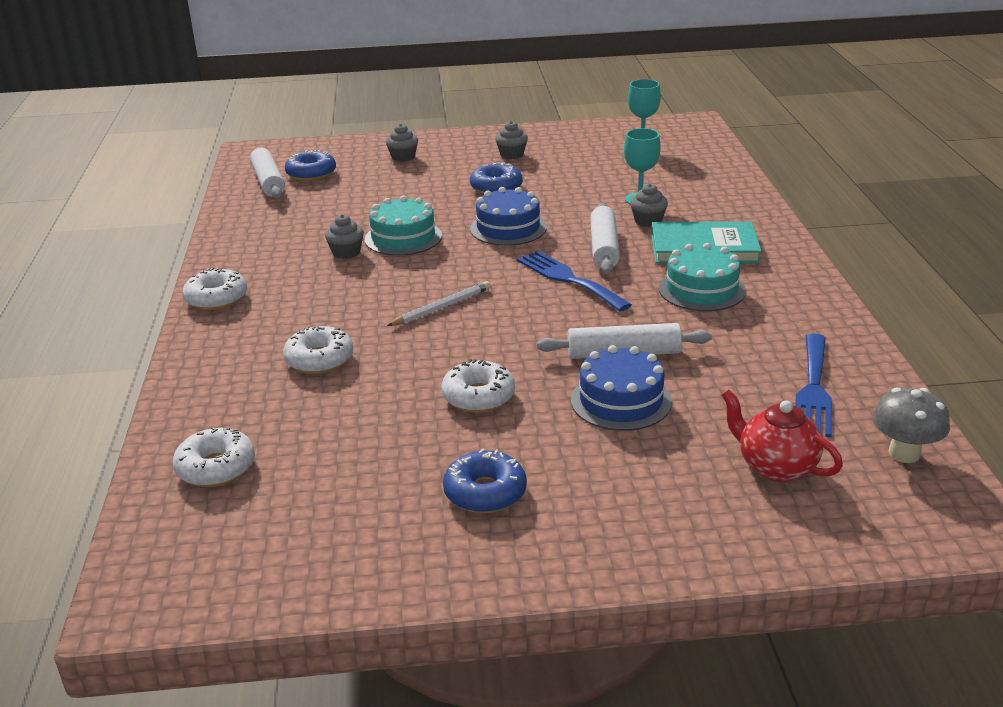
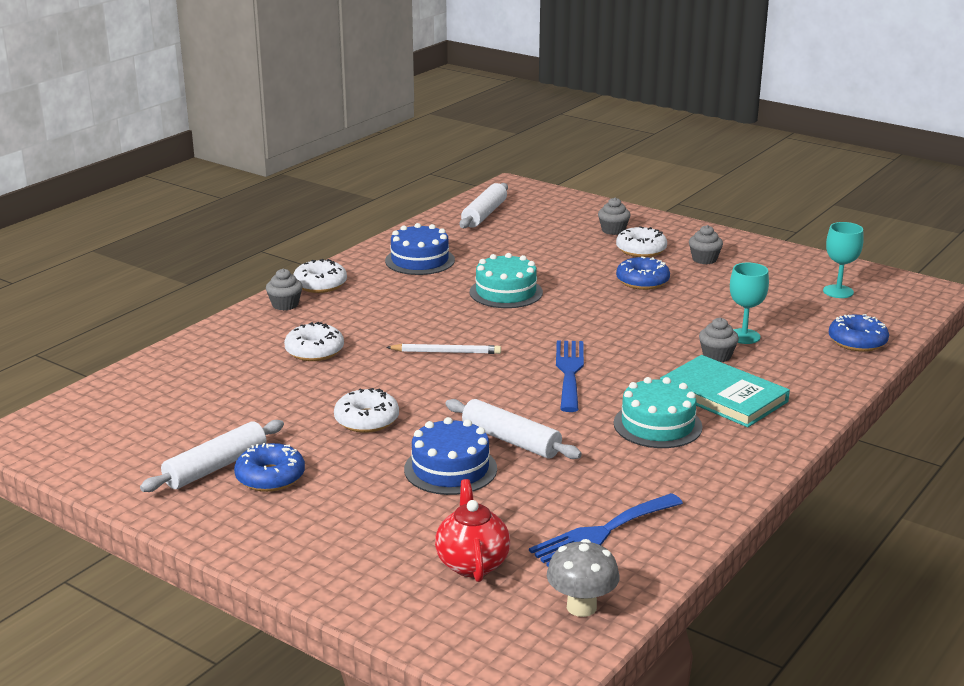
camera: 40 degrees right, 5 degrees down
white donut [173,427,255,487] -> white donut moved to [616,226,667,257]
blue donut [285,149,336,181] -> blue donut moved to [829,314,889,352]
grey cupcake [325,214,364,259] -> grey cupcake moved to [266,269,302,311]
blue cake [470,187,547,246] -> blue cake moved to [385,223,455,275]
white rolling pin [590,203,620,274] -> white rolling pin moved to [140,420,284,492]

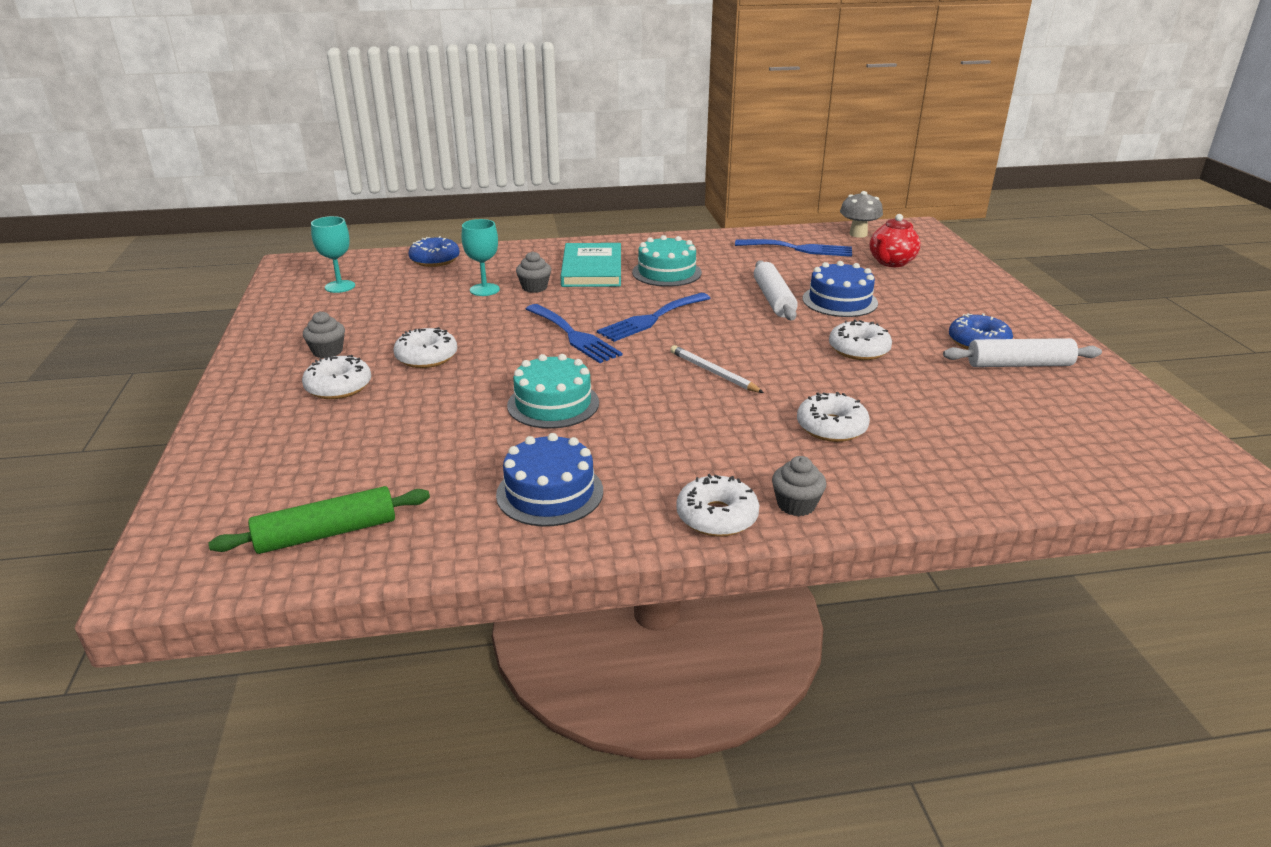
camera: 135 degrees left, 5 degrees up
white rolling pin [460,183,508,228] -> green rolling pin [208,486,430,554]
grey cupcake [598,198,631,235] -> none
blue donut [616,256,670,290] -> white donut [393,327,457,368]
none -> blue fork [526,304,622,363]

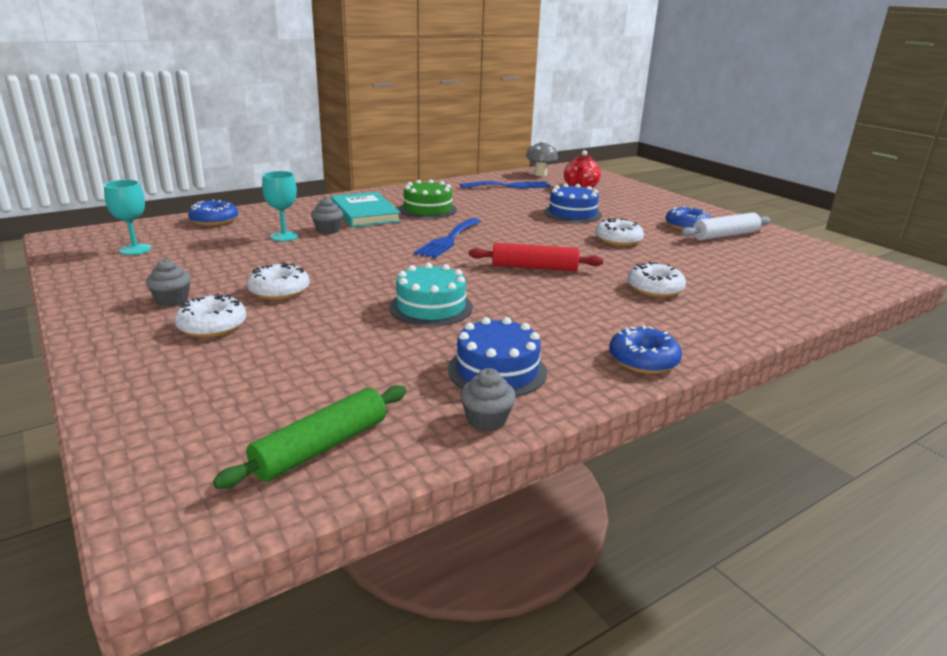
camera: 25 degrees left, 5 degrees down
blue fork [526,304,622,363] -> none
turquoise cake [632,235,702,287] -> green cake [399,179,457,219]
white pencil [670,345,764,393] -> red rolling pin [469,243,603,271]
white donut [676,474,759,537] -> blue donut [609,325,682,374]
white rolling pin [754,260,798,321] -> none
grey cupcake [772,456,826,516] -> grey cupcake moved to [460,368,516,431]

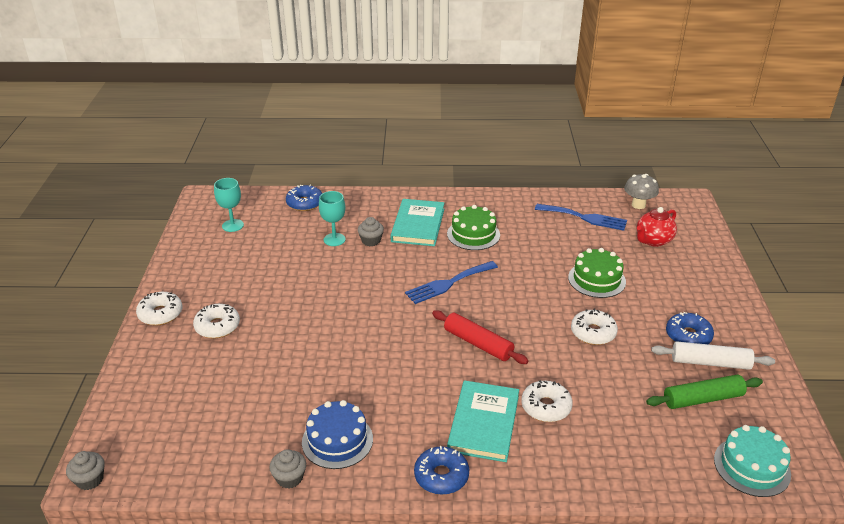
camera: 35 degrees right, 10 degrees up
grey cupcake [146,259,191,307] -> grey cupcake moved to [66,451,105,490]
green rolling pin [213,385,406,489] -> green rolling pin moved to [646,374,763,409]
white donut [247,262,310,300] -> white donut moved to [136,292,183,325]
turquoise cake [389,263,473,326] -> turquoise cake moved to [714,425,791,497]
blue cake [544,184,602,223] -> green cake [568,248,626,298]
none -> turquoise book [447,380,519,462]

